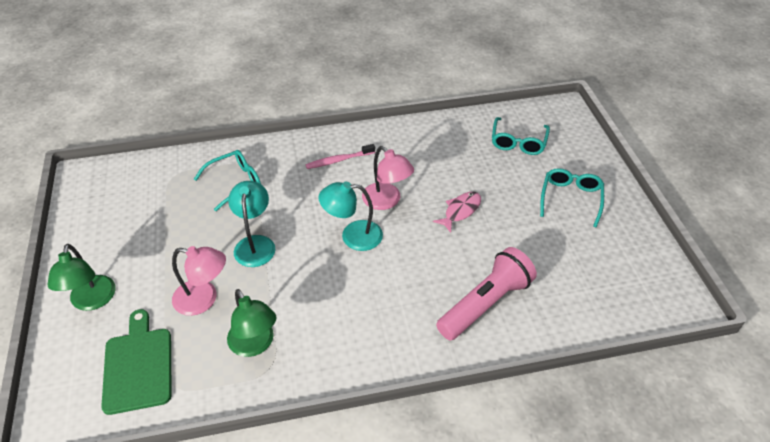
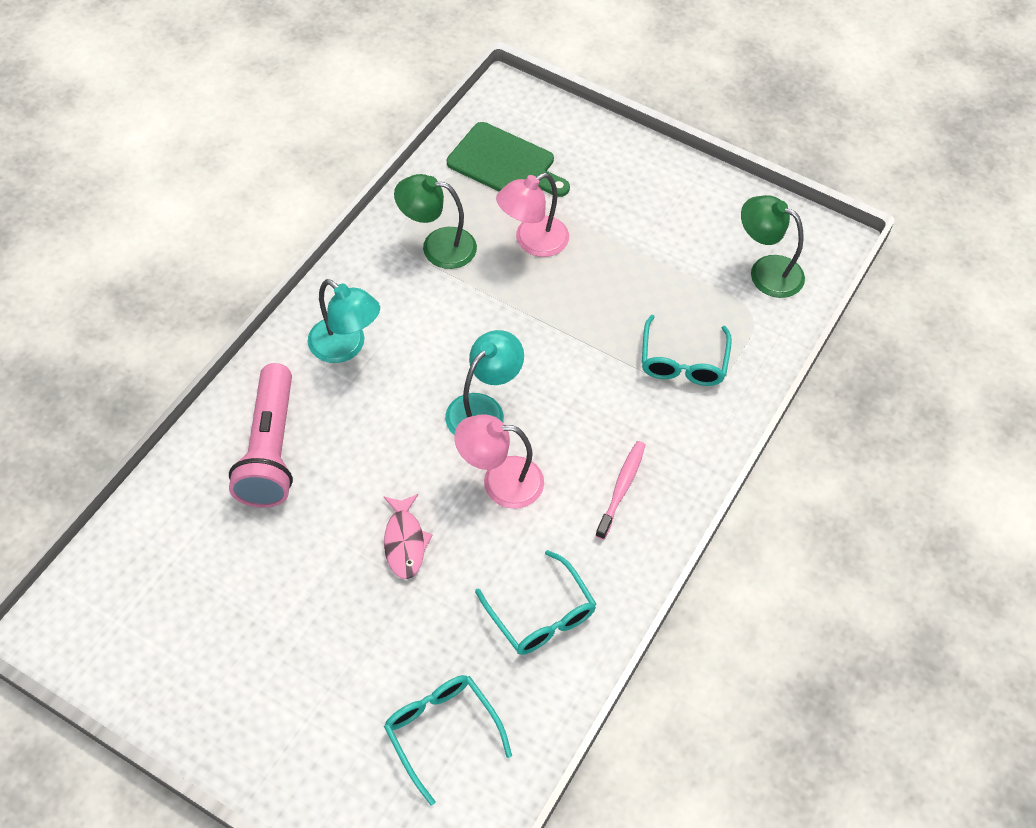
camera: 130 degrees right, 10 degrees up
green lamp [47,244,116,311] -> green lamp moved to [741,195,805,298]
turquoise lamp [228,181,276,267] -> turquoise lamp moved to [307,279,380,363]
turquoise glasses [540,168,604,227] -> turquoise glasses moved to [475,550,596,655]

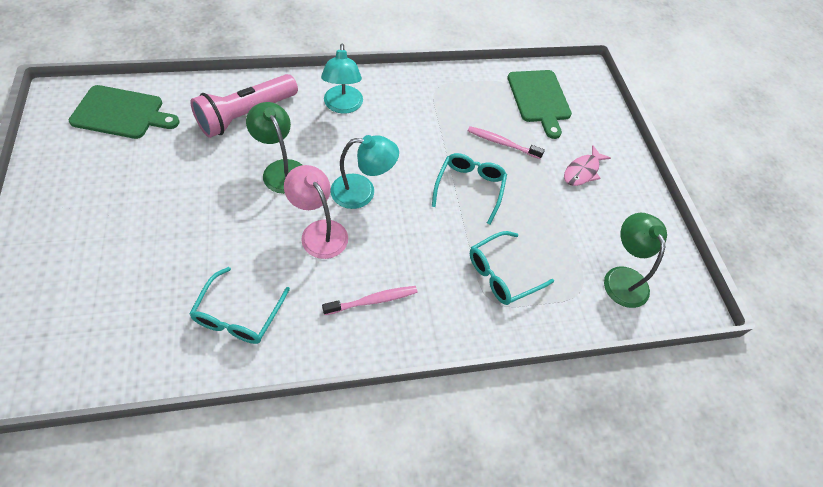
camera: 45 degrees right, 0 degrees up
pink fish [384,494,433,579] -> pink fish moved to [564,145,611,186]
turquoise glasses [384,675,512,806] -> turquoise glasses moved to [432,153,507,224]
green lamp [394,174,477,269] -> green lamp moved to [246,102,302,194]
pink lamp [496,173,569,257] -> pink toothbrush [468,126,545,159]
none -> green cutting board [69,85,179,139]

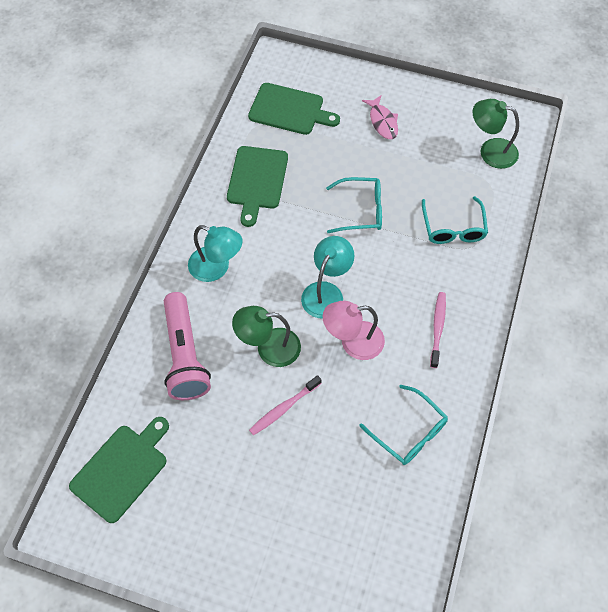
camera: 55 degrees left, 5 degrees up
turquoise glasses [432,153,507,224] -> turquoise glasses turned 135 degrees clockwise [326,177,382,233]
pink toothbrush [468,126,545,159] -> pink toothbrush moved to [249,375,322,436]
none -> green cutting board [227,146,288,227]

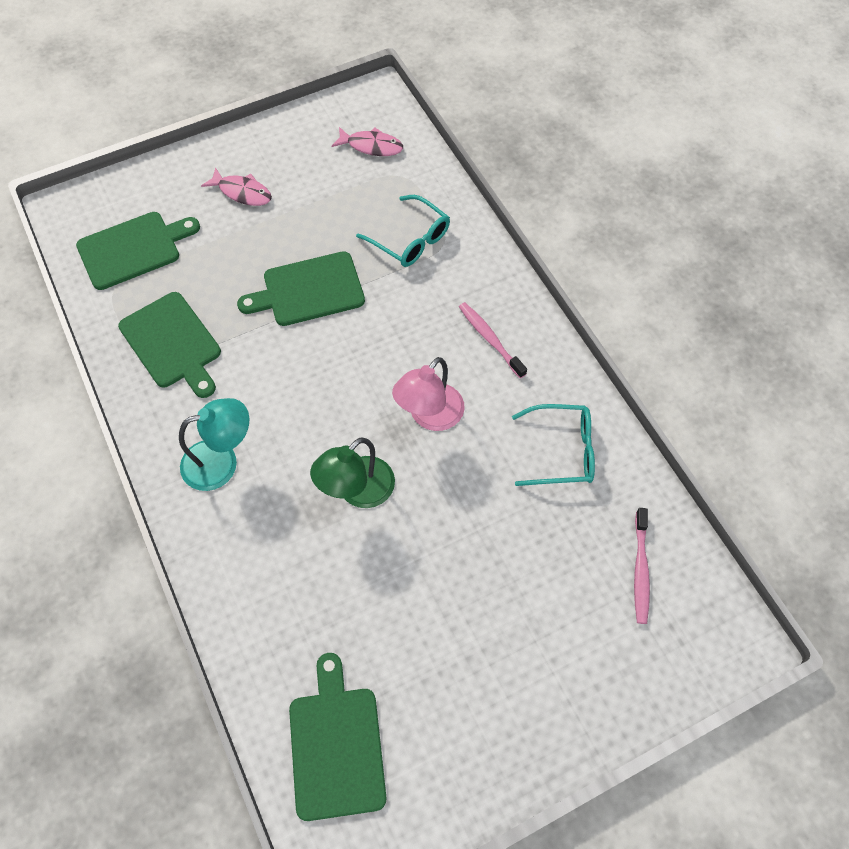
camera: 45 degrees left, 0 degrees up
pink flashlight [164,292,211,400] -> none
pink toothbrush [249,375,322,436] -> pink toothbrush moved to [634,508,650,624]
turquoise lamp [301,236,354,319] -> none
turquoise glasses [326,177,382,233] -> green cutting board [237,251,365,326]
green lamp [473,99,519,169] -> pink fish [332,127,403,156]

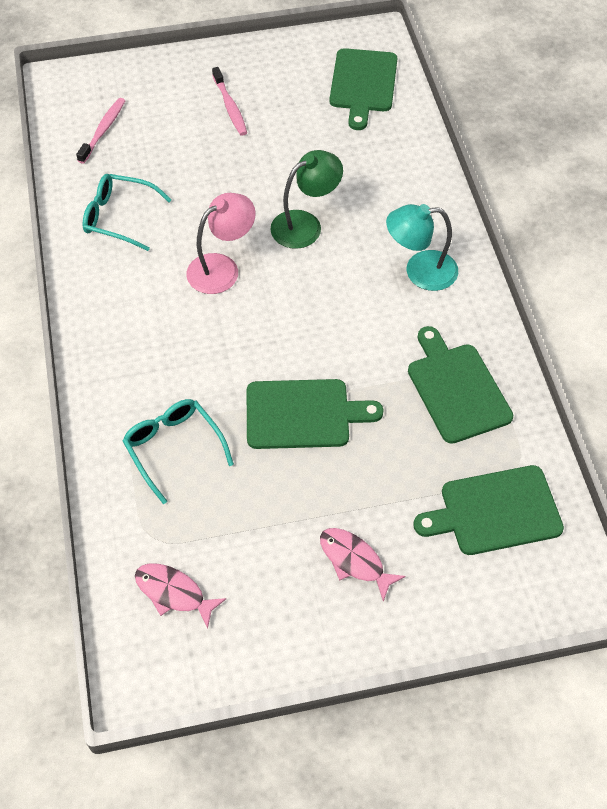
camera: 165 degrees left, 5 degrees down
pink toothbrush [459,302,527,378] -> pink toothbrush moved to [212,67,247,136]

